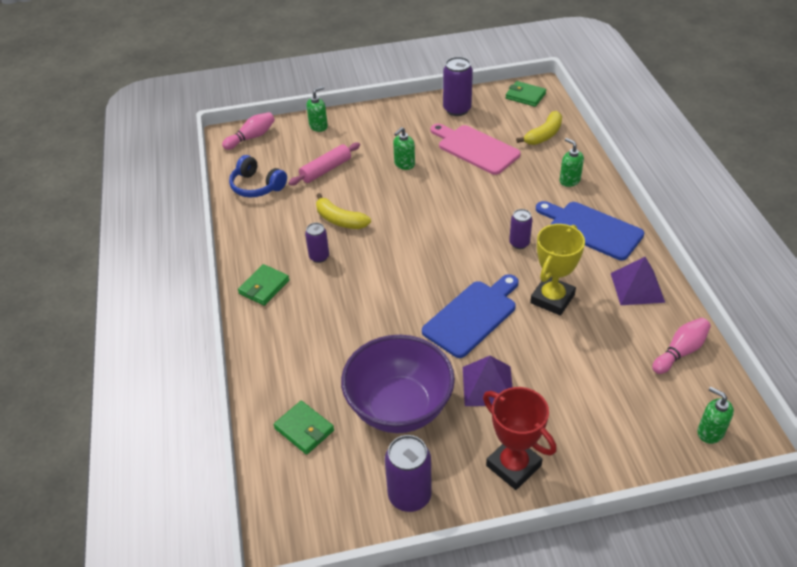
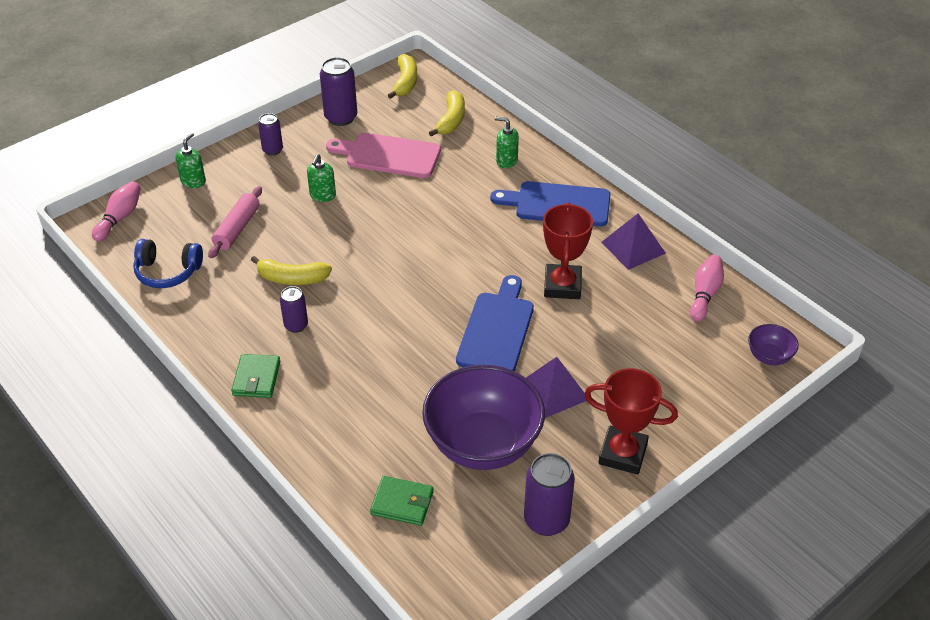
camera: 30 degrees left, 0 degrees up
green wallet [506,81,546,107] -> yellow banana [388,54,417,99]
purple can [509,209,532,249] -> purple can moved to [258,113,283,156]
yellow trophy [530,224,585,316] -> red trophy [543,202,593,299]
green soap dispenser [697,387,734,444] -> purple bowl [748,324,799,365]

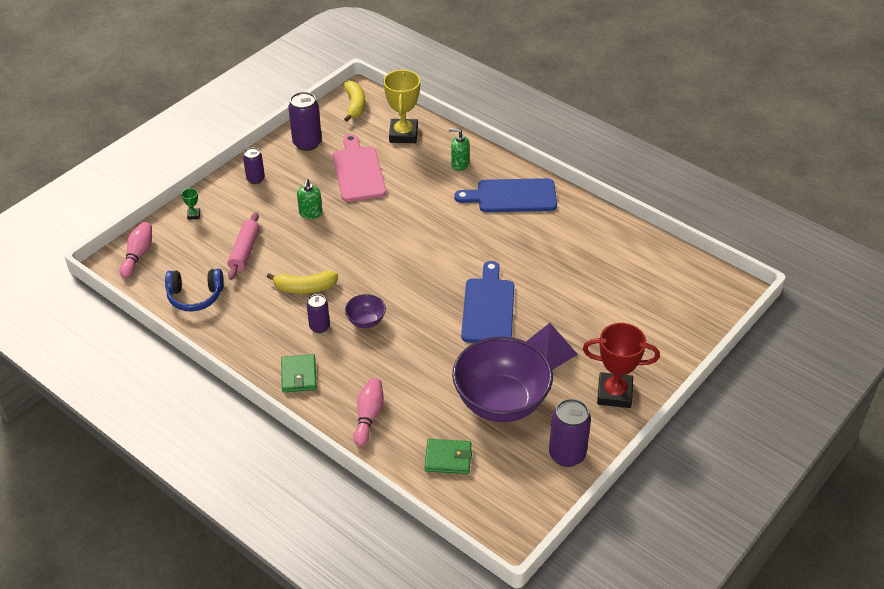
camera: 10 degrees left, 0 degrees up
green soap dispenser [175,133,206,188] -> green trophy [181,188,200,220]
pink cutting board [326,133,441,178] -> pink cutting board turned 75 degrees clockwise [333,134,386,202]
yellow banana [429,90,465,137] -> yellow trophy [383,69,420,143]
red trophy [543,202,593,299] -> none
purple pyramid [601,213,666,270] -> none
pink bowling pin [690,255,724,322] -> pink bowling pin moved to [353,378,384,446]
purple bowl [748,324,799,365] -> purple bowl moved to [345,294,386,328]

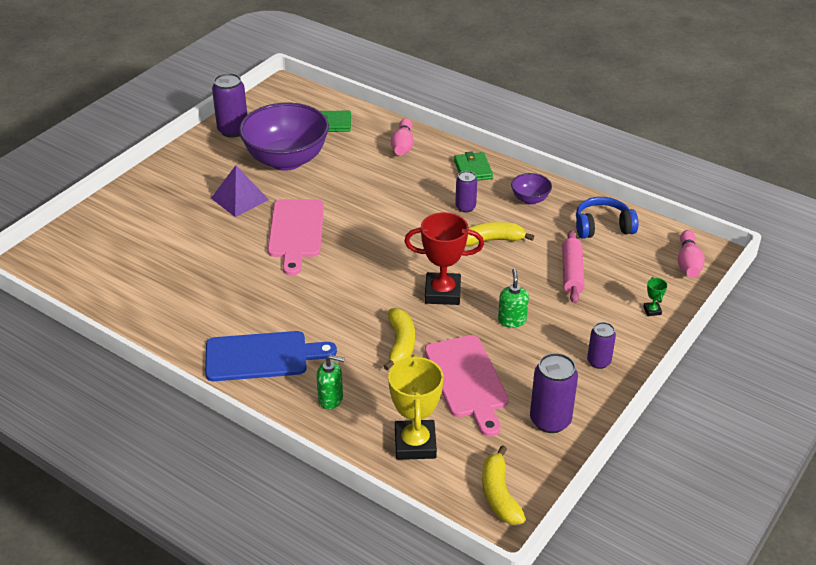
camera: 175 degrees right, 5 degrees down
purple bowl [345,294,386,328] -> purple bowl moved to [511,173,552,205]
blue cutting board [461,261,514,343] -> pink cutting board [268,199,324,275]
red trophy [583,323,660,408] -> red trophy moved to [404,212,484,305]
none -> yellow banana [383,308,415,370]

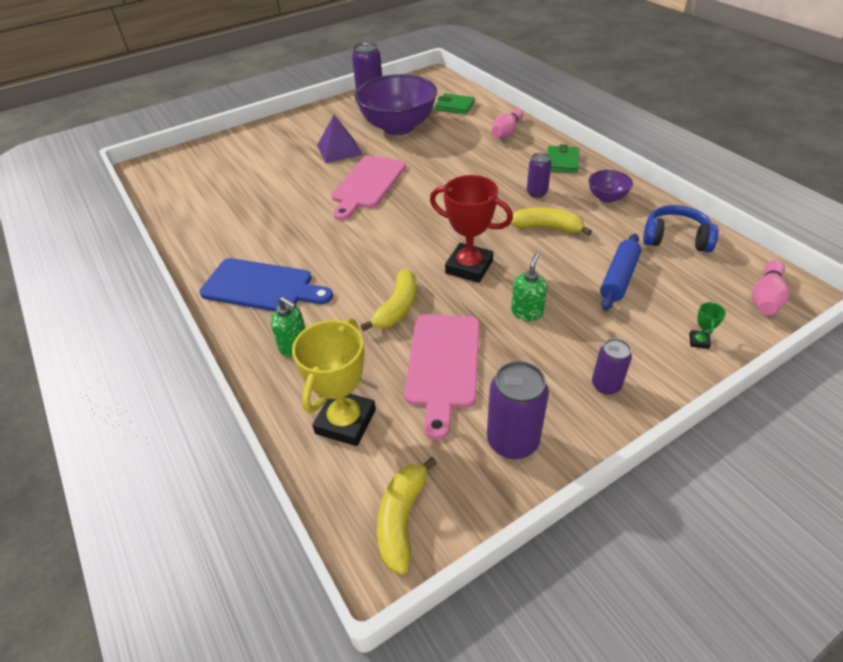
camera: 25 degrees right, 5 degrees up
pink rolling pin [562,231,585,303] -> blue rolling pin [600,234,641,310]

